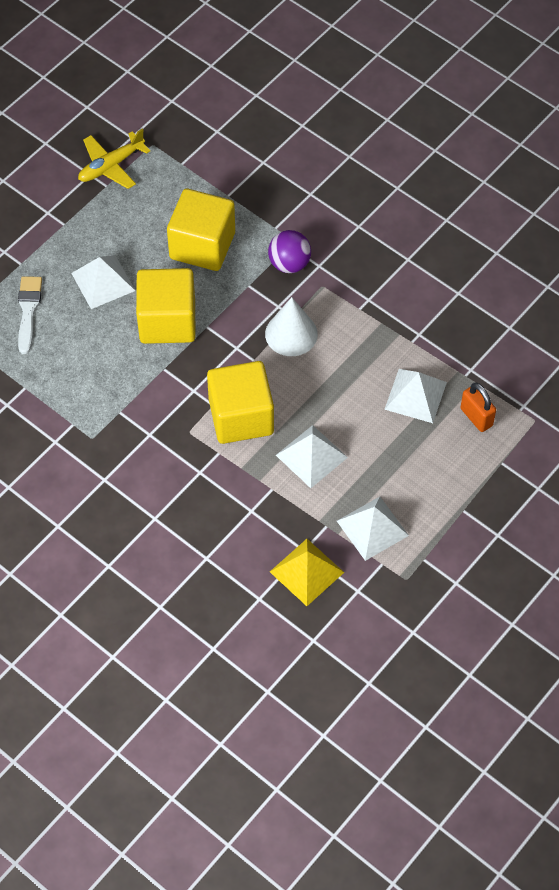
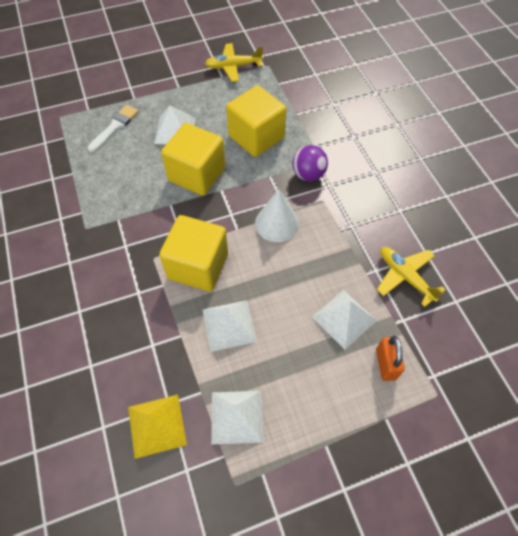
camera: 30 degrees right, 0 degrees up
none -> yellow plane [377,247,446,307]

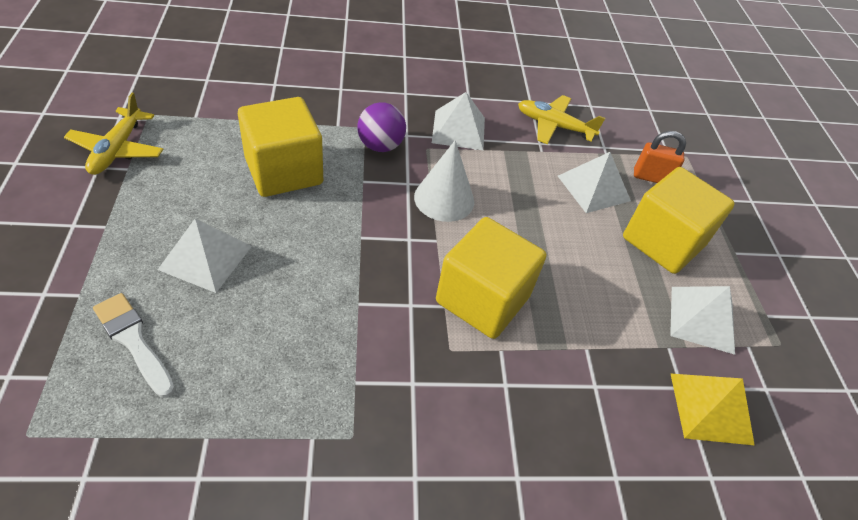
camera: 80 degrees left, 10 degrees down
yellow cube [161,123,225,196] -> yellow cube moved to [623,167,735,274]
white pyramid [202,300,257,352] -> white pyramid moved to [432,92,485,150]
yellow plane [377,247,446,307] -> yellow plane turned 45 degrees clockwise [518,95,605,144]

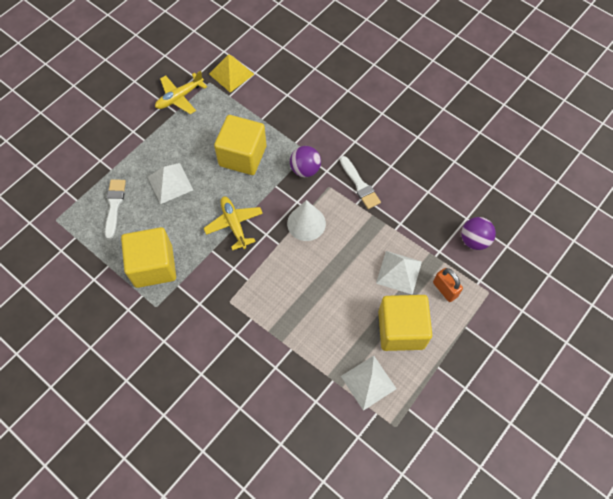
camera: 50 degrees right, 15 degrees up
white pyramid [432,92,485,150] -> white brush [340,156,381,209]
yellow cube [436,217,546,339] -> yellow cube moved to [121,227,176,288]
yellow plane [518,95,605,144] -> yellow plane moved to [204,196,263,250]
yellow pyramid [671,374,755,446] -> yellow pyramid moved to [209,54,254,93]
none -> purple ball [461,217,496,250]

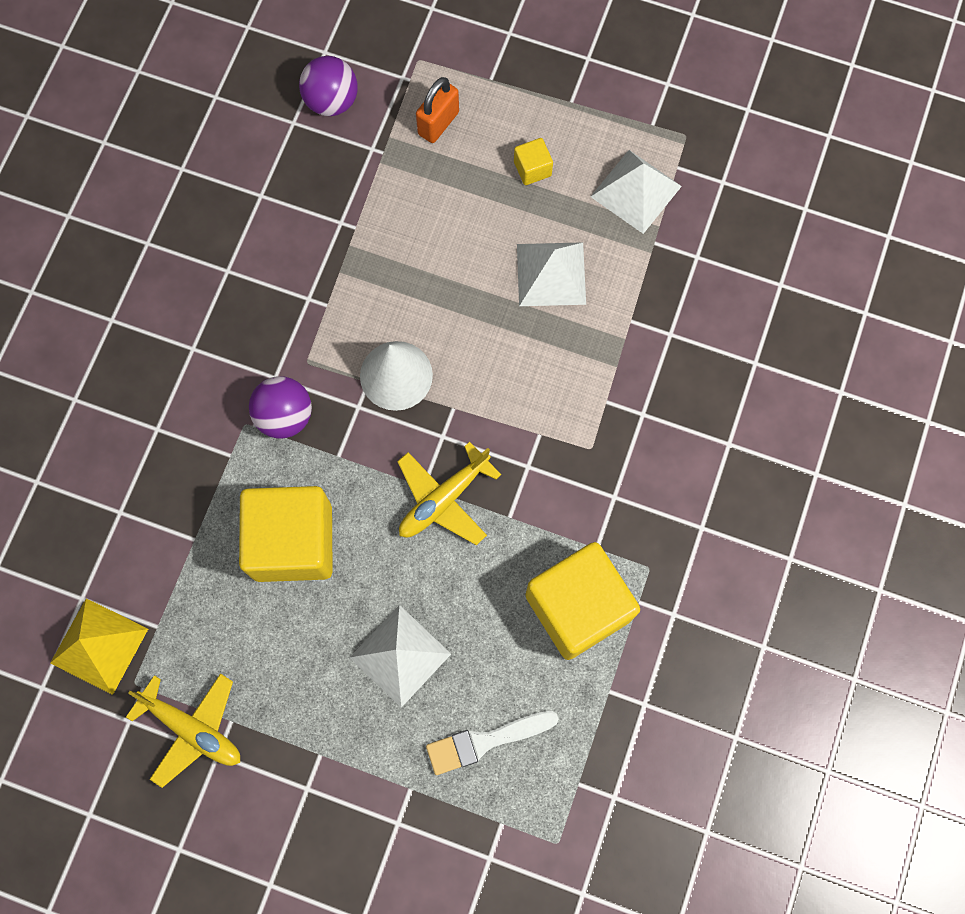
camera: 110 degrees left, 10 degrees up
white brush [340,156,381,209] -> none
white pyramid [376,251,422,295] -> white pyramid moved to [517,242,586,306]
yellow cube [378,295,432,351] -> yellow cube [514,138,553,185], size x0.41

